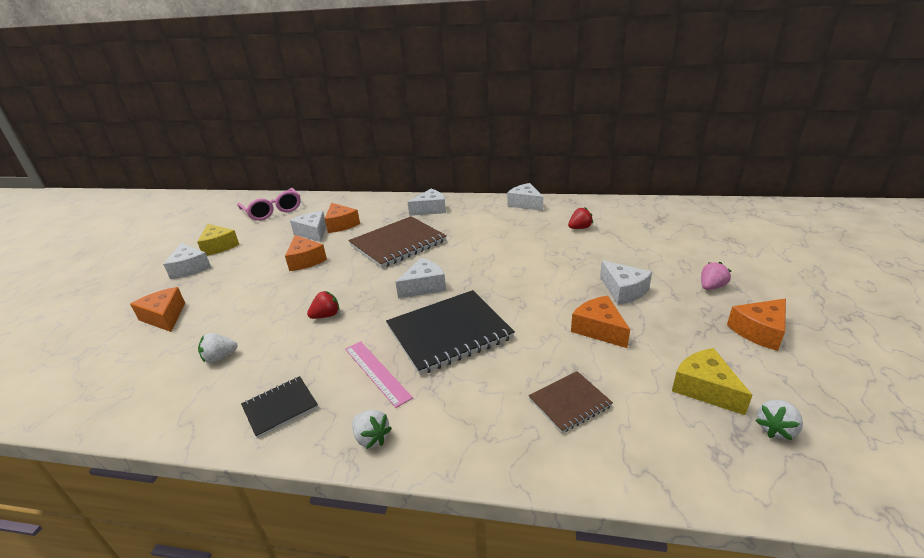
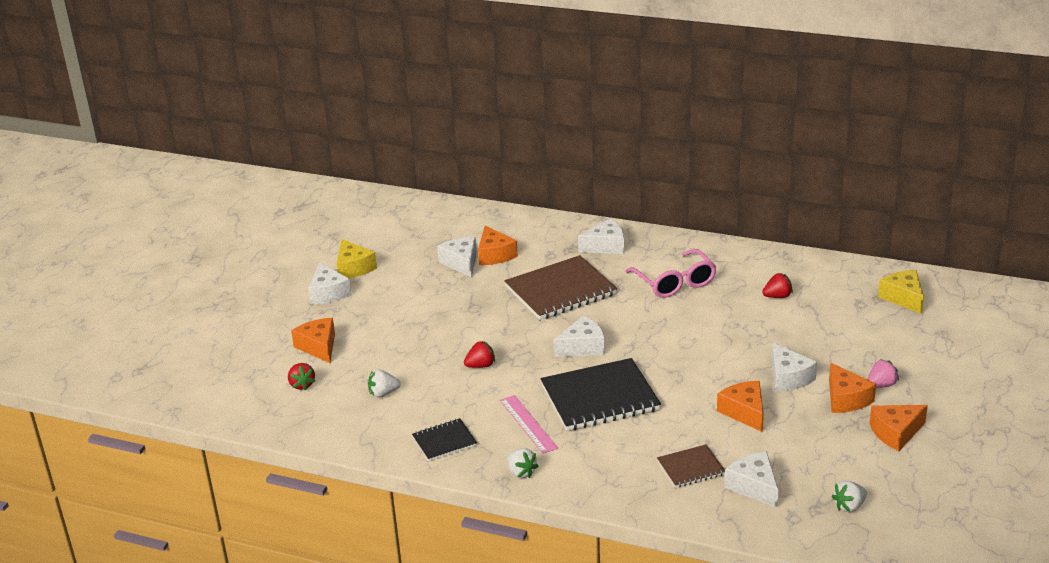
camera: 10 degrees right, 0 degrees up
pink glasses [237,188,301,221] -> pink glasses moved to [626,249,717,298]
orange cheese [285,235,327,271] -> orange cheese moved to [829,363,876,413]
white cheese [507,183,543,211] -> white cheese moved to [724,452,778,508]
yellow cheese [672,348,753,415] -> yellow cheese moved to [878,270,924,314]
none -> red strawberry [288,363,315,391]

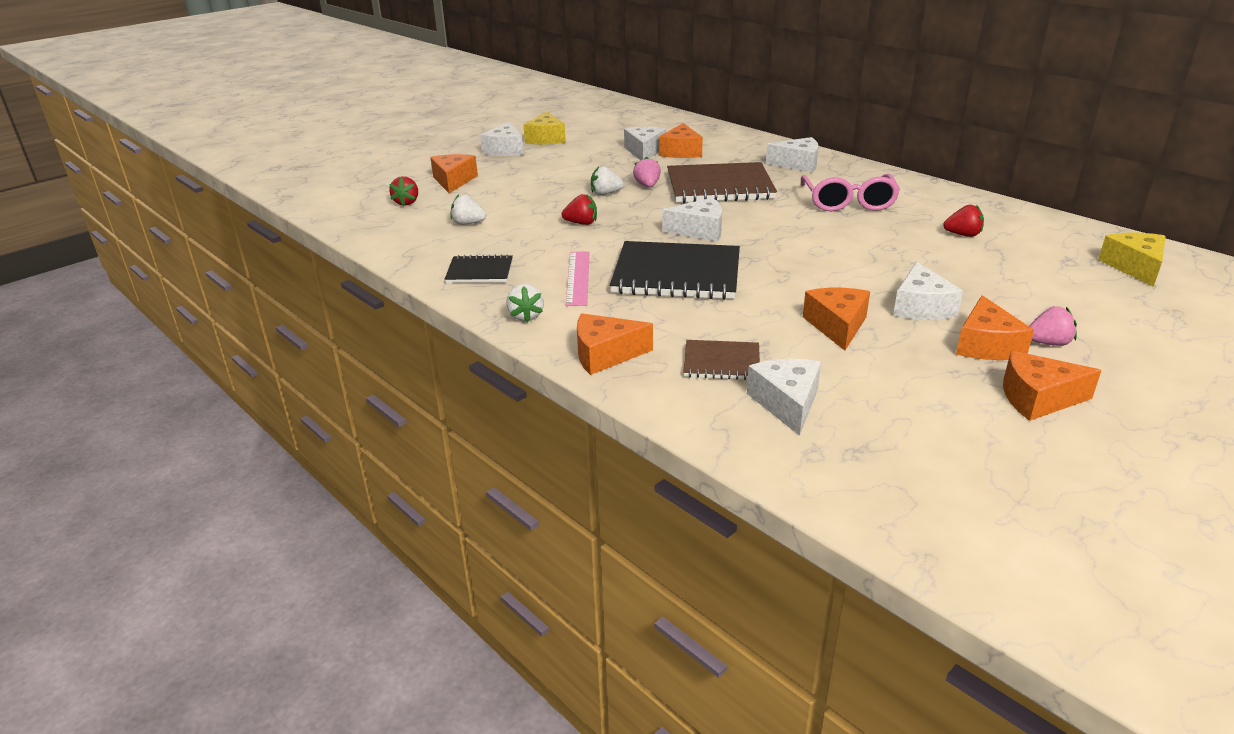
camera: 25 degrees right, 0 degrees up
white strawberry [831,481,867,512] -> white strawberry moved to [591,166,624,195]
none -> orange cheese [577,313,653,375]
none -> pink strawberry [633,157,661,187]

